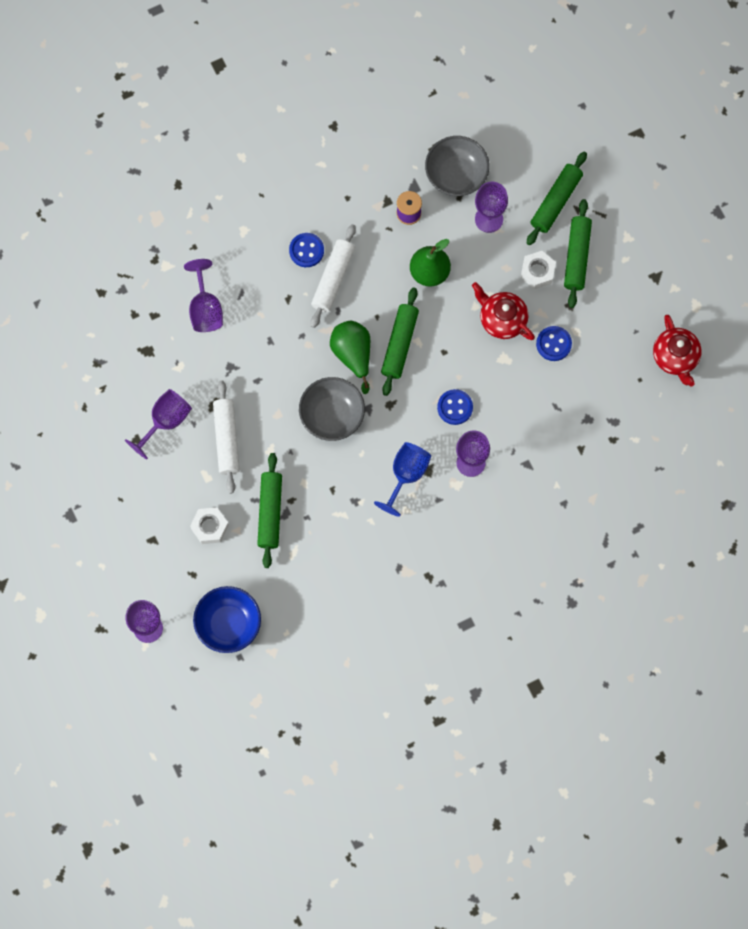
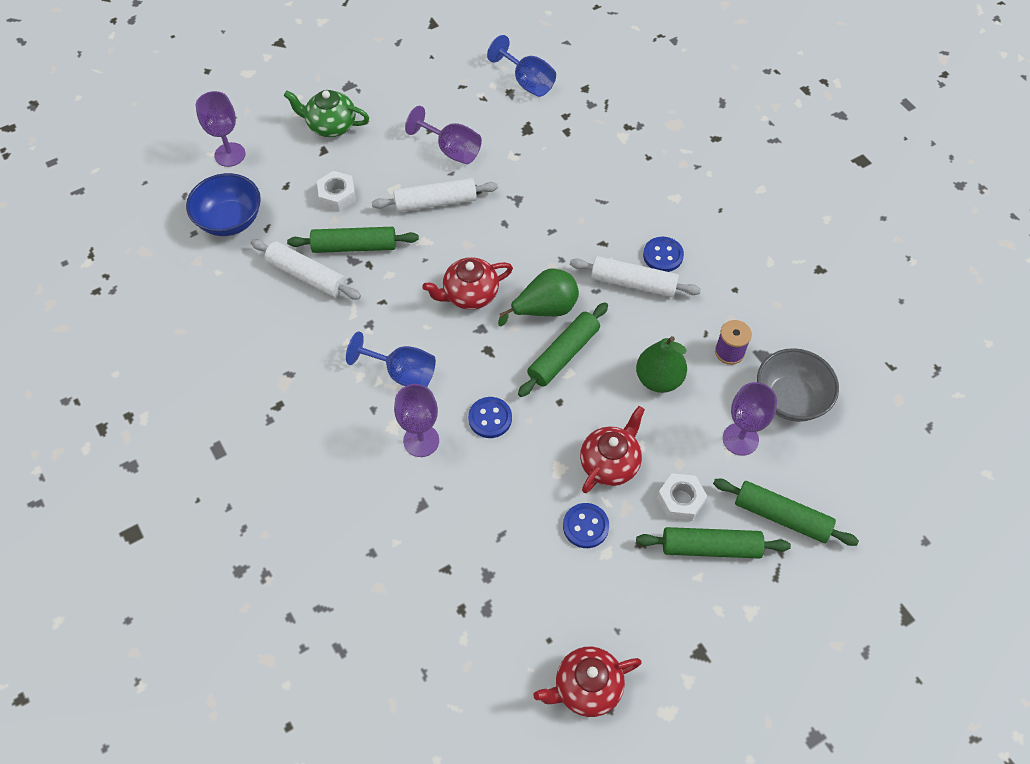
camera: 85 degrees right, 15 degrees down
purple goblet [184,259,223,332] -> none
grey bowl [299,377,365,441] -> red teapot [422,257,513,310]
green rolling pin [381,288,419,396] -> green rolling pin turned 60 degrees counterclockwise [518,302,608,397]
none -> white rolling pin [251,239,361,300]
none -> green teapot [284,90,369,137]
none -> blue goblet [487,35,556,97]

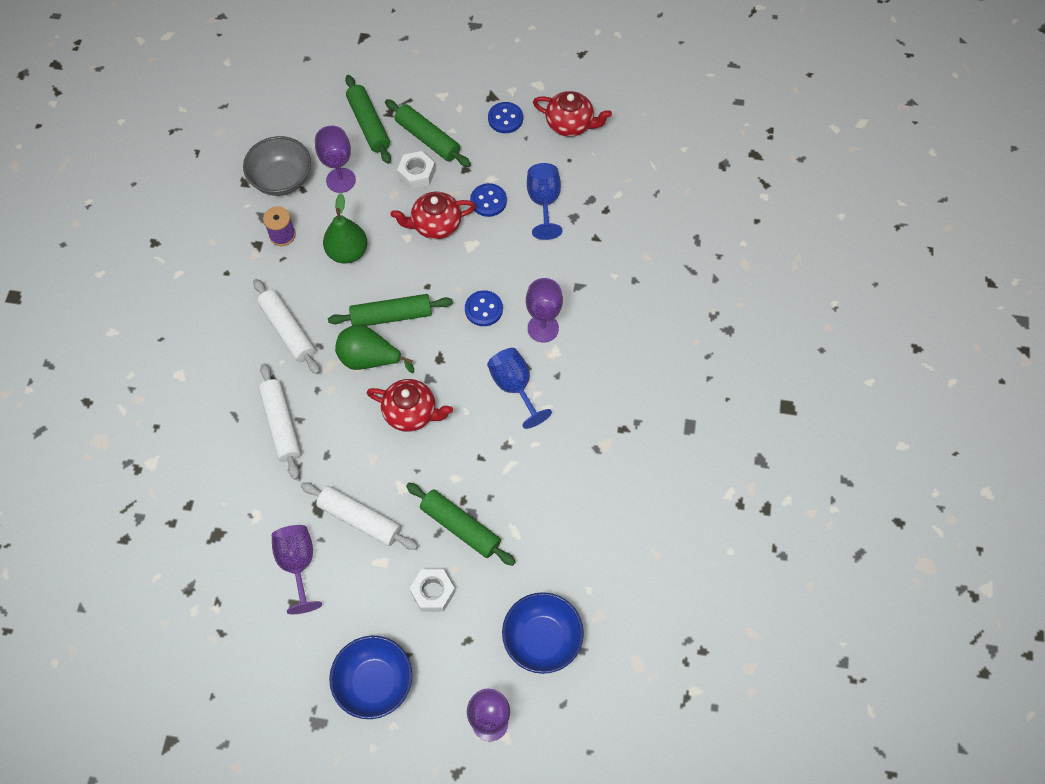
camera: 140 degrees left, 5 degrees up
white rolling pin [251,239,361,300] -> white rolling pin moved to [258,363,301,480]
green teapot [284,90,369,137] -> blue bowl [329,636,412,719]
blue goblet [487,35,556,97] -> blue goblet moved to [527,163,562,240]
blue button [643,237,684,272] -> blue button moved to [488,102,523,133]

